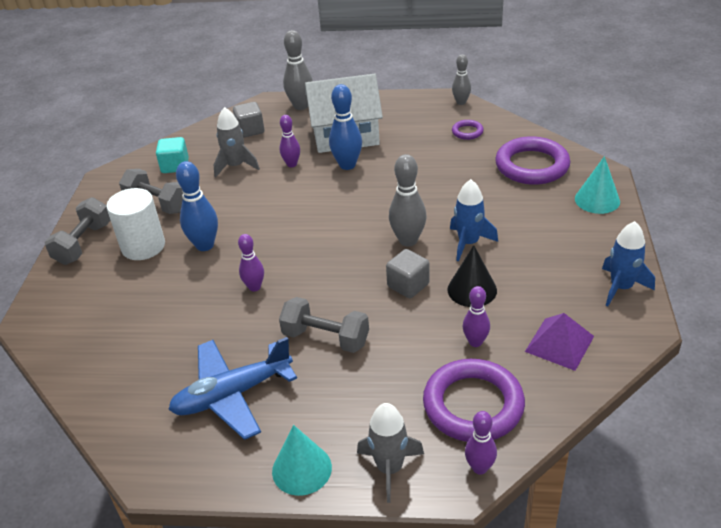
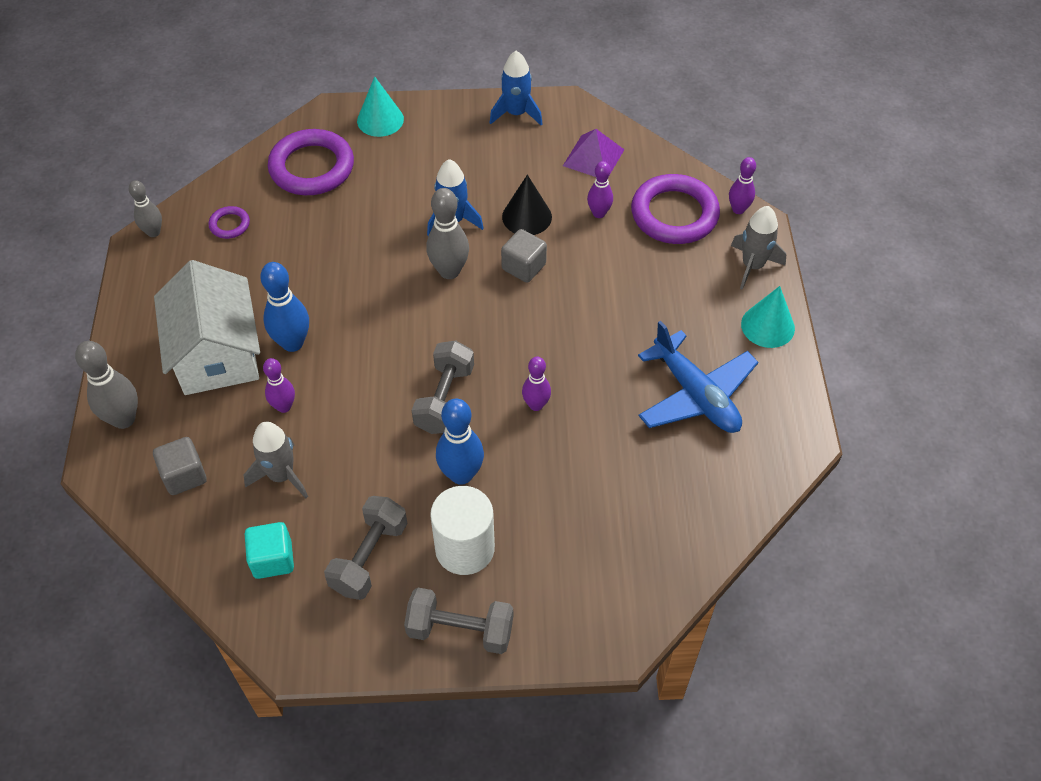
camera: 100 degrees left, 15 degrees up
grey dumbbell [279,297,369,353] -> grey dumbbell moved to [412,340,474,434]

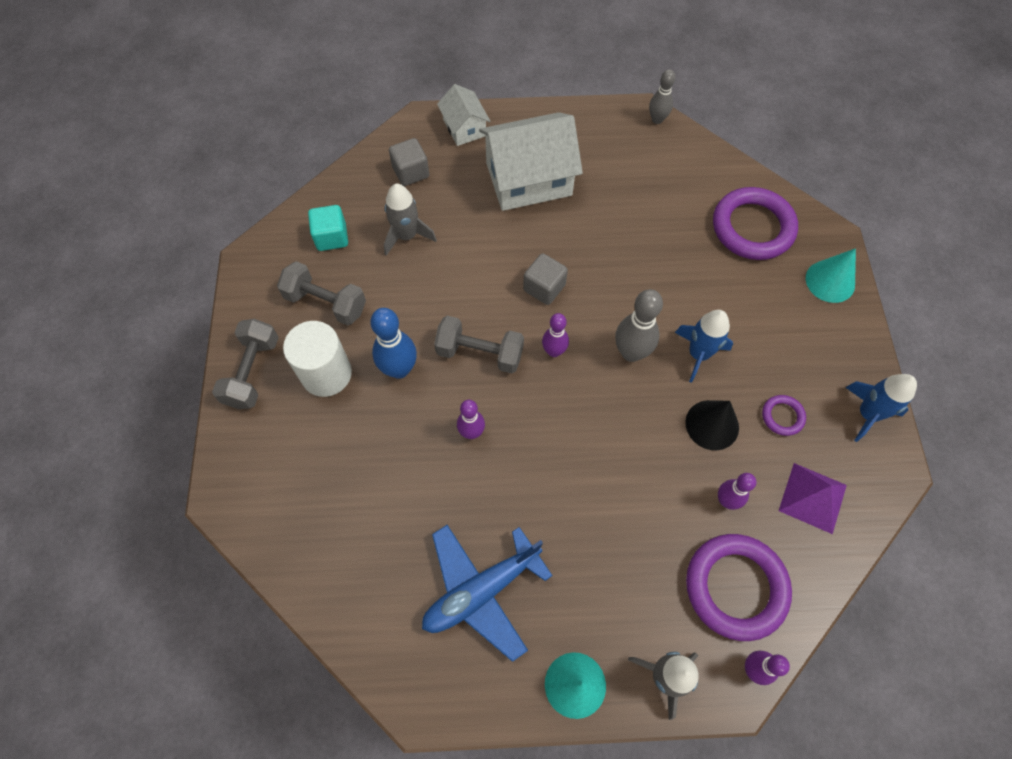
camera: 90 degrees right, 10 degrees up
grey bowling pin [75,341,138,429] -> white house [437,84,490,146]
purple ring [208,206,250,239] -> purple ring moved to [762,395,806,436]
blue bowling pin [260,262,309,352] -> none
purple bowling pin [263,358,295,413] -> purple bowling pin moved to [542,313,569,357]
grey cube [501,229,547,283] -> grey cube moved to [523,253,568,305]

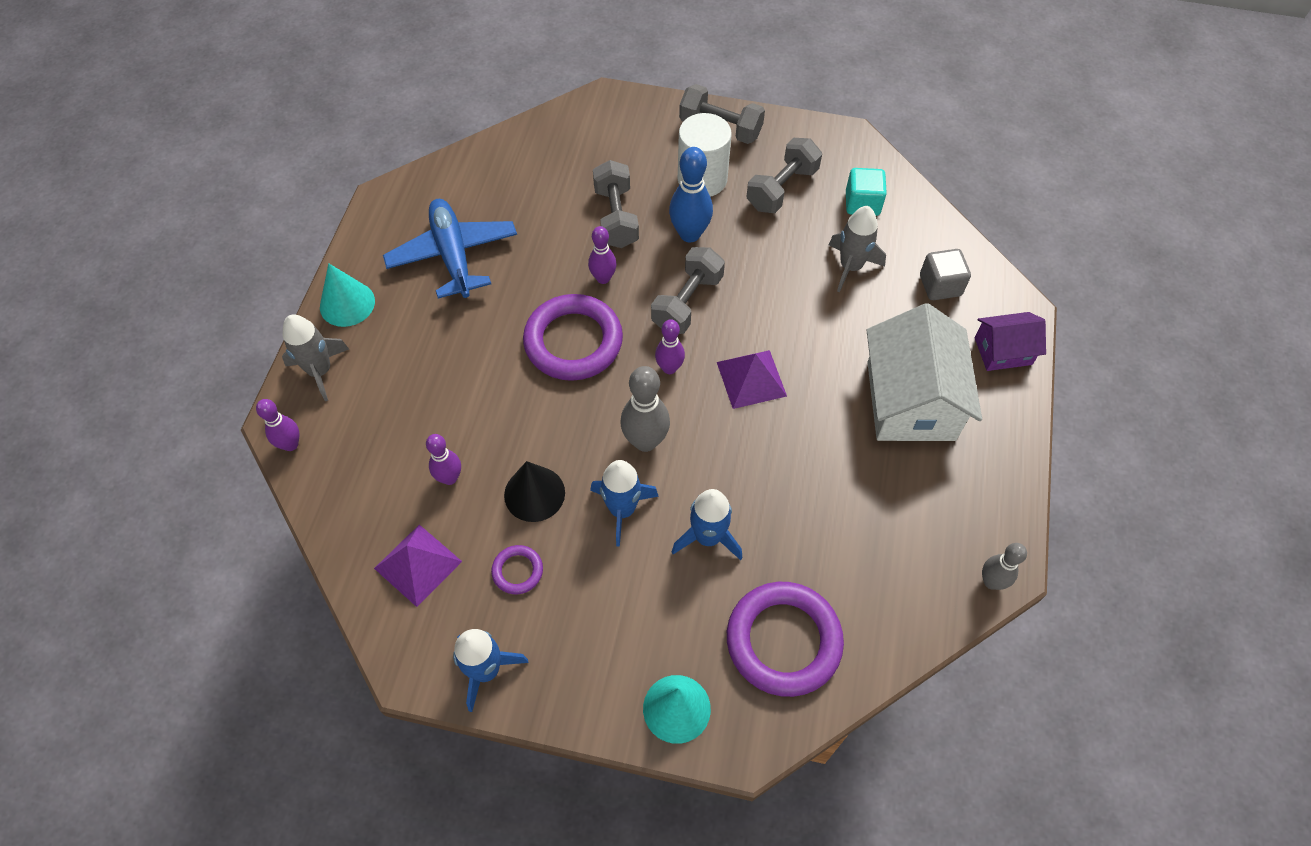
camera: 105 degrees right, 5 degrees down
white house [437,84,490,146] -> purple house [975,312,1046,371]
grey cube [523,253,568,305] -> purple pyramid [717,350,787,409]
purple ring [686,534,792,641] -> purple ring moved to [523,294,623,381]
none -> grey dumbbell [593,160,639,248]
none -> blue rocket [672,489,742,560]

